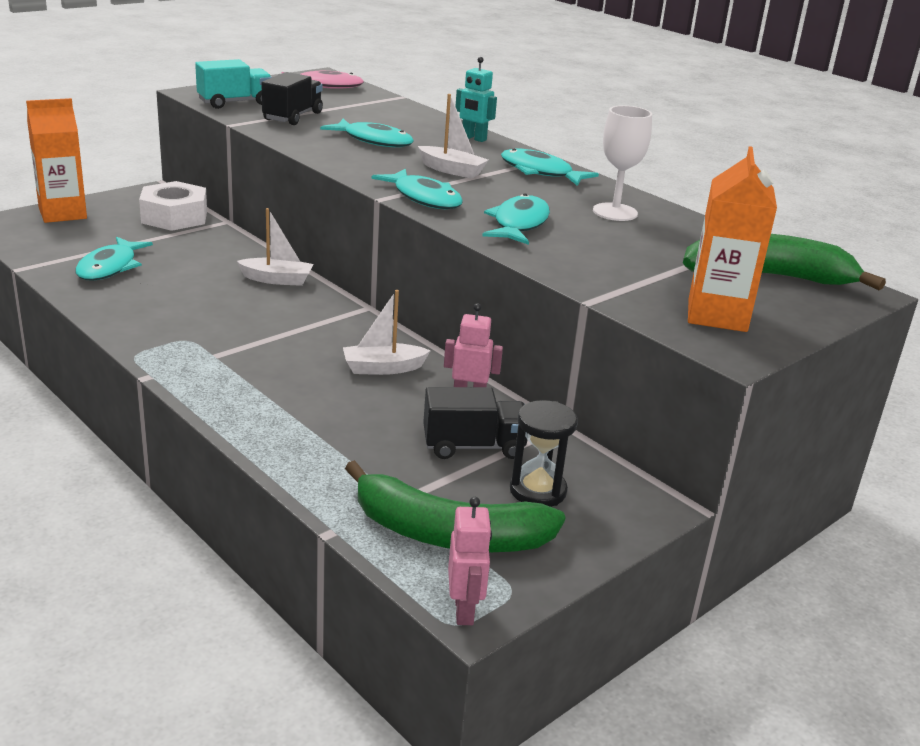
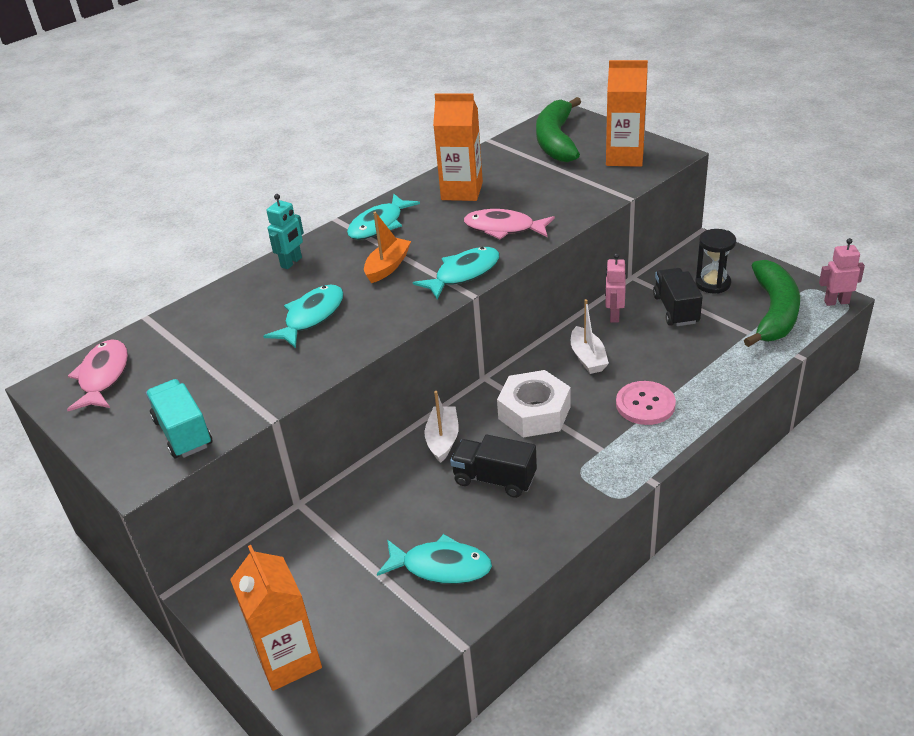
camera: 85 degrees left, 10 degrees up
white nut [139,181,207,231] -> white nut moved to [497,370,571,438]
black truck [261,72,323,125] -> black truck moved to [450,435,537,498]
white boat [418,94,488,179] -> orange boat [364,212,411,283]
turquoise fish [482,193,550,245] -> pink fish [464,209,555,239]
white goblet [593,106,652,221] -> orange carton [433,93,483,201]
none -> pink button [616,381,676,425]

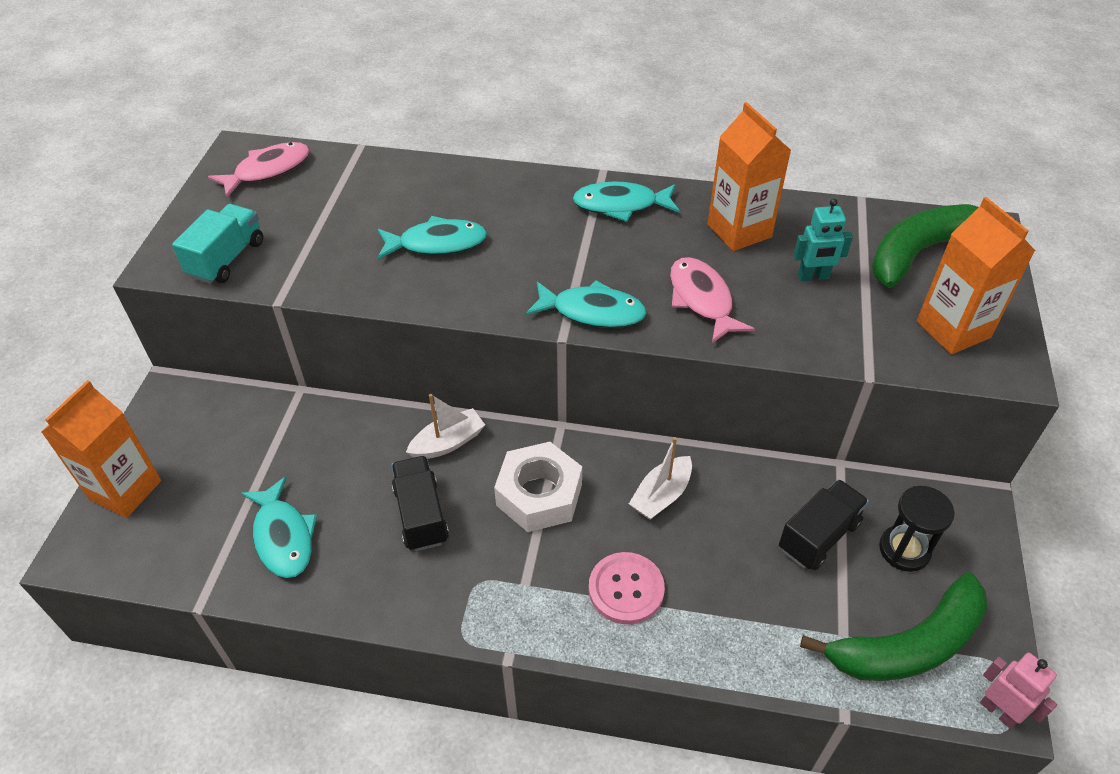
camera: 50 degrees right, 10 degrees up
turquoise robot [266,194,304,269] -> turquoise robot moved to [793,199,853,281]
orange boat [364,212,411,283] -> none
pink robot [605,253,626,323] -> none

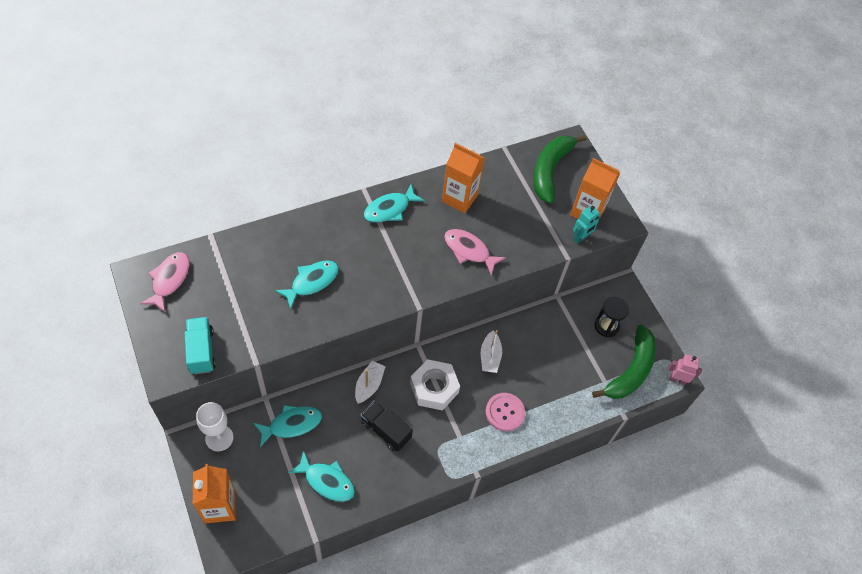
camera: 40 degrees left, 10 degrees up
turquoise fish [526,280,647,328] -> turquoise fish moved to [253,405,322,447]
black truck [779,479,869,570] -> none
turquoise robot [793,199,853,281] -> turquoise robot moved to [573,205,600,244]
none -> white goblet [196,402,233,451]

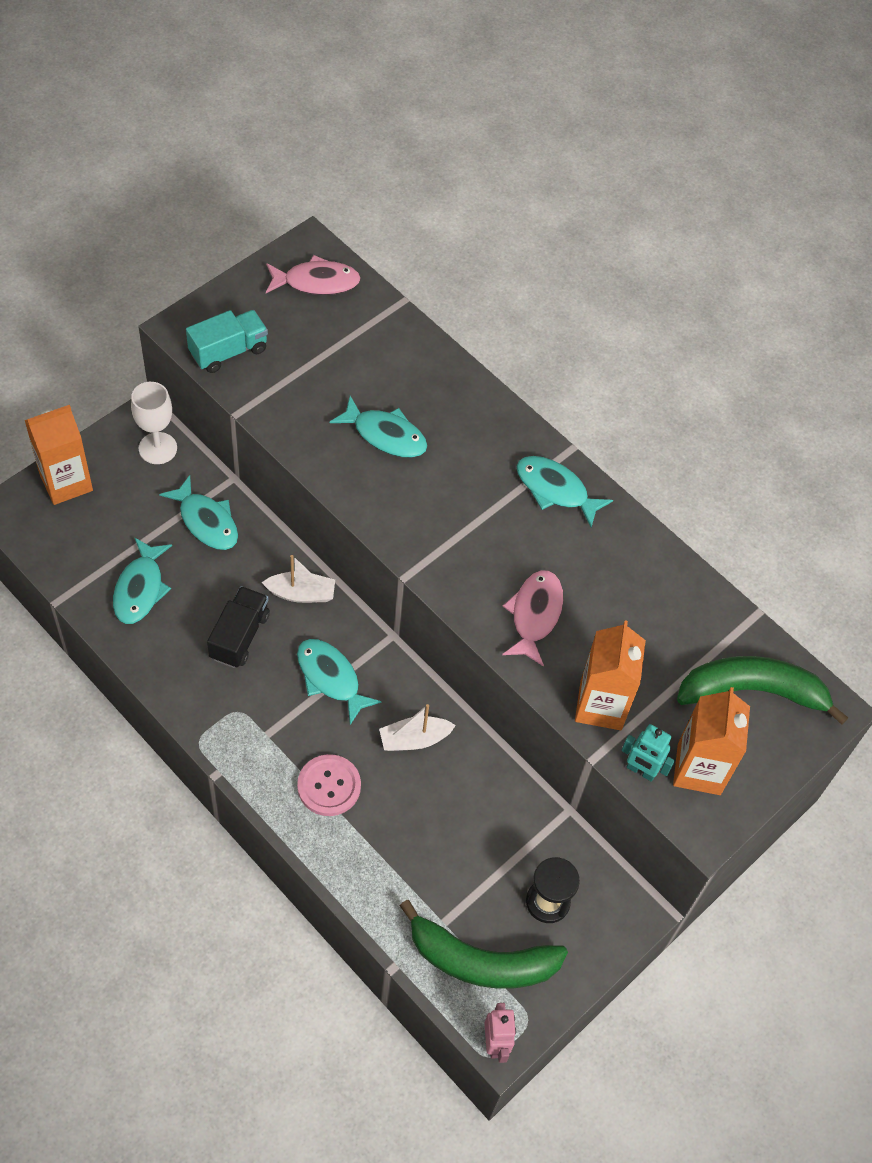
camera: 70 degrees right, 0 degrees up
white nut [410,359,460,411] -> turquoise fish [297,639,382,725]
orange carton [442,143,485,213] -> orange carton moved to [575,620,646,730]

